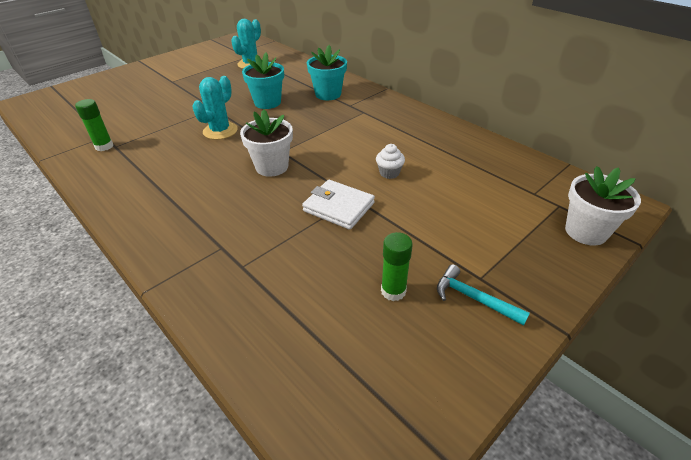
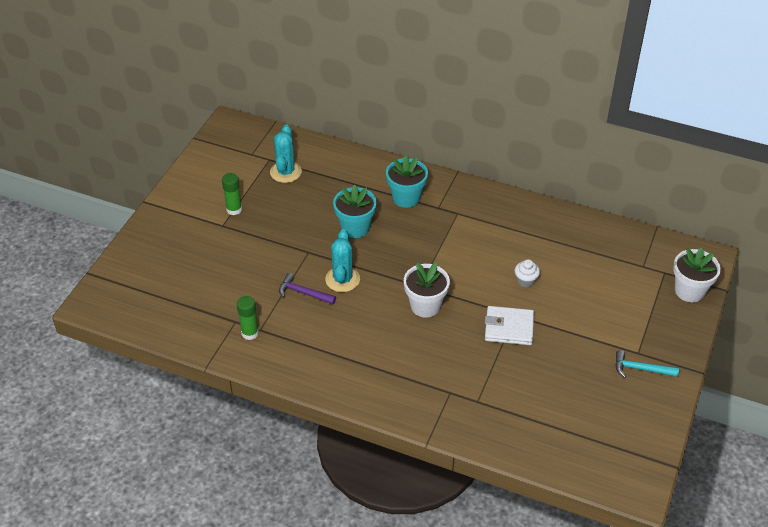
camera: 25 degrees left, 5 degrees up
green glue stick [381,232,413,301] -> green glue stick moved to [222,173,242,215]
none -> purple hammer [279,273,336,305]

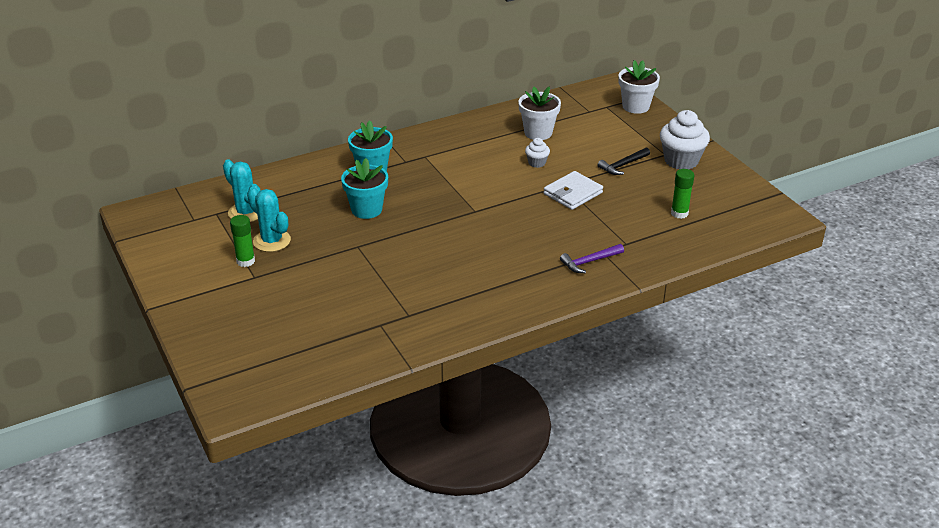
camera: 50 degrees left, 10 degrees down
green glue stick [237,296,259,340] -> green glue stick moved to [671,169,694,219]
purple hammer [279,273,336,305] -> purple hammer moved to [560,244,624,273]
turquoise cactus [325,229,360,292] -> turquoise cactus moved to [247,187,291,252]
white flower pot [404,263,450,318] -> white flower pot moved to [518,87,561,140]
turquoise hammer [615,350,679,378] -> white cupcake [660,110,710,169]
none -> black hammer [597,147,650,175]

